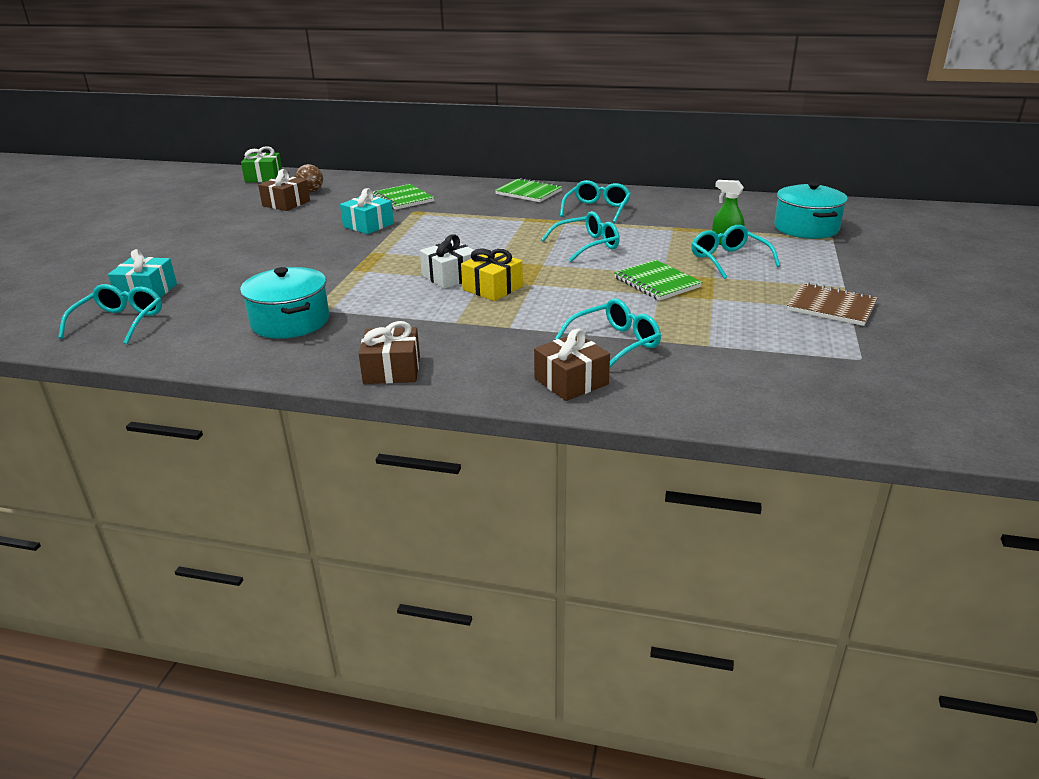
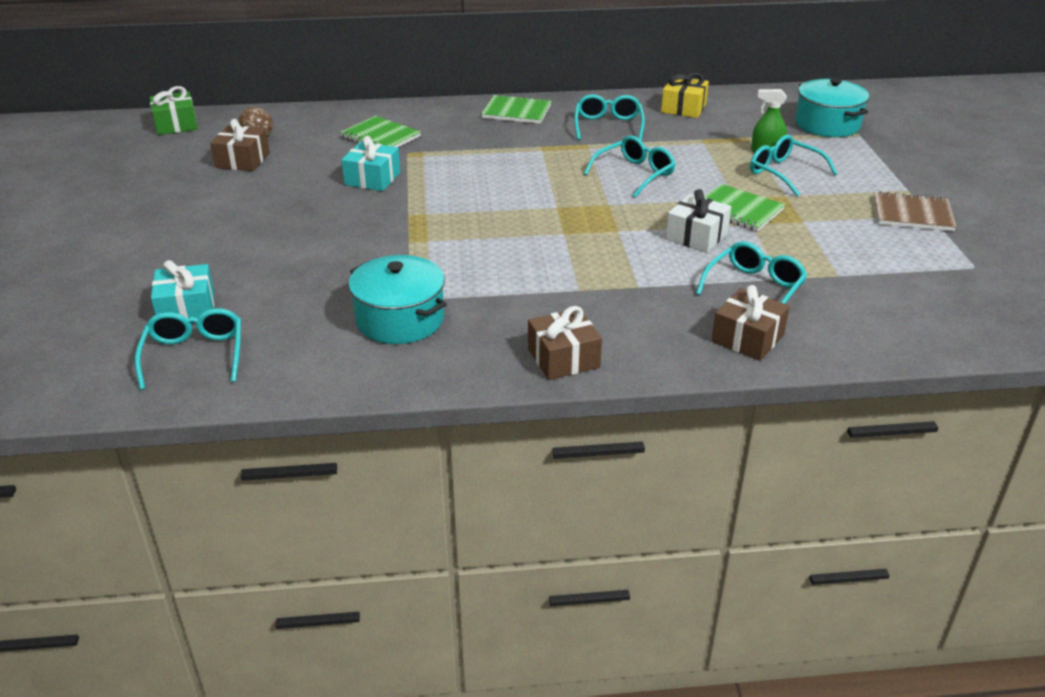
camera: 20 degrees left, 5 degrees up
white gift [420,234,474,289] -> white gift moved to [666,189,731,253]
yellow gift [461,248,523,301] -> yellow gift moved to [661,73,709,118]

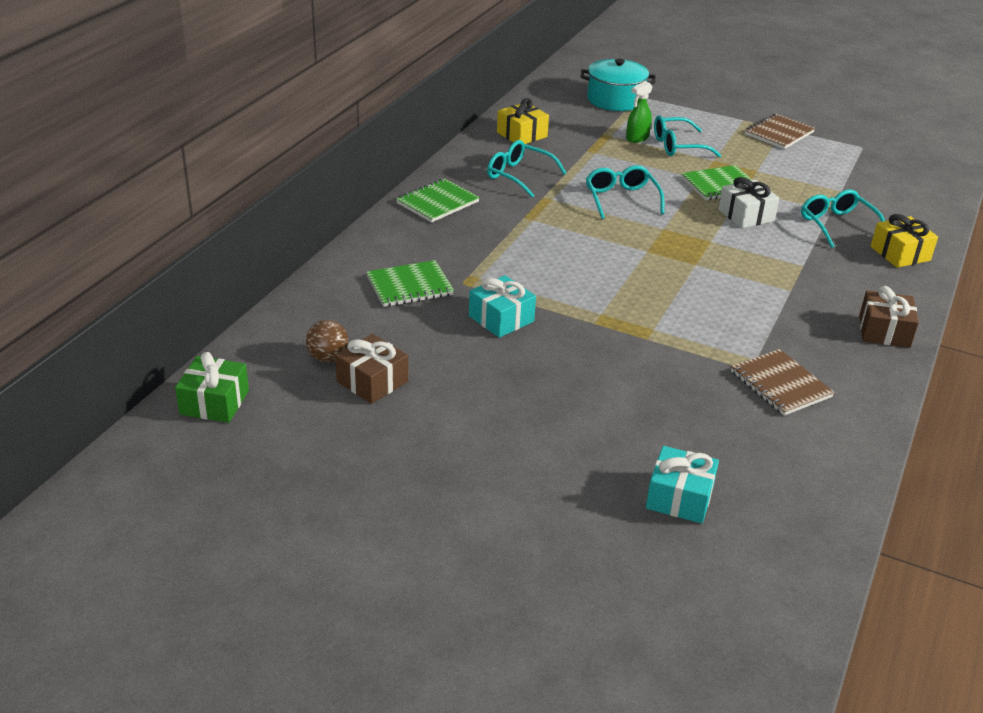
camera: 60 degrees left, 0 degrees up
turquoise glasses [135,308,241,390] -> none
turquoise pot [349,255,447,344] -> brown notebook [731,349,835,416]
brown gift [711,285,790,361] -> yellow gift [871,214,938,268]

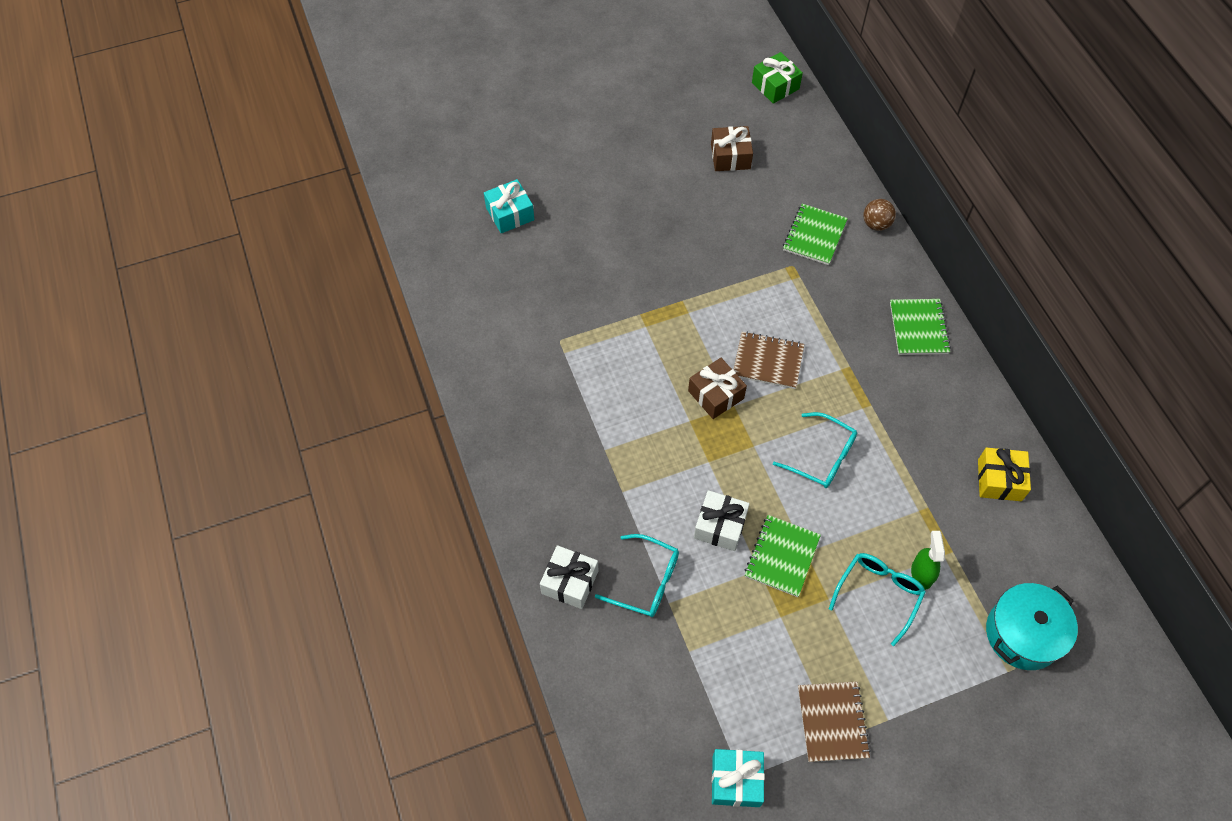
camera: 135 degrees right, 25 degrees up
brown ball [306,320,349,362] -> brown ball moved to [863,199,896,231]
turquoise gift [469,275,536,338] -> turquoise gift moved to [712,749,765,807]
turquoise glasses [487,140,567,198] -> none
brown notebook [731,349,835,416] -> brown notebook moved to [733,331,804,389]
brown gift [859,286,919,348] -> brown gift moved to [688,358,747,419]
yellow gift [871,214,938,268] -> white gift [540,545,598,609]

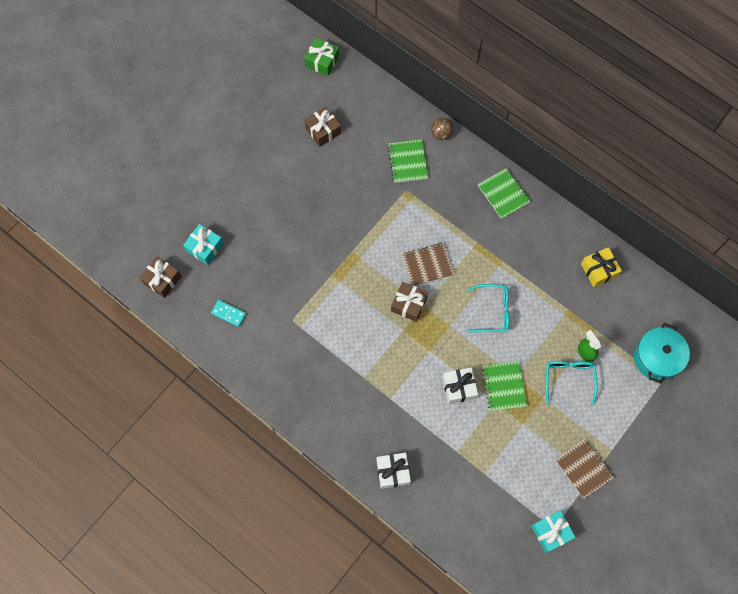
camera: 30 degrees left, 10 degrees up
turquoise glasses [595,534,679,617] -> none
none -> brown gift [139,256,182,298]
none -> turquoise domino [211,300,246,327]

